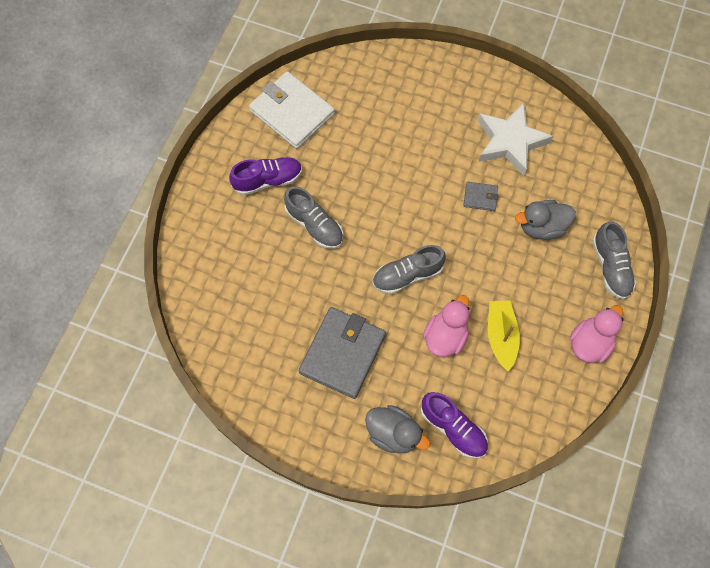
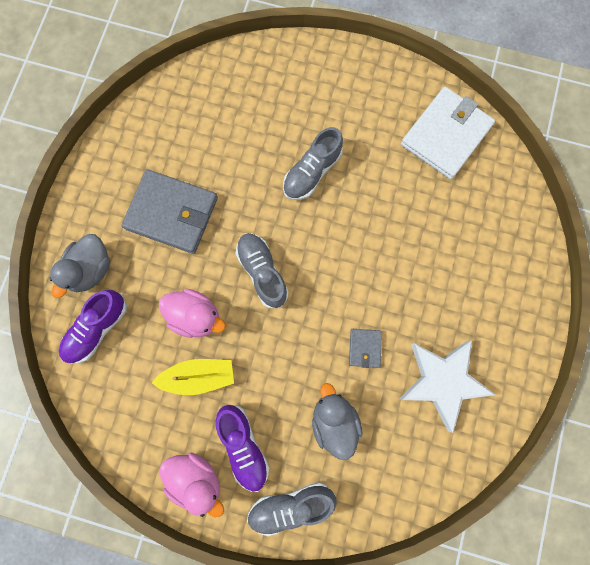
camera: 85 degrees right, 10 degrees up
purple shoe [229,157,302,195] -> purple shoe moved to [216,405,270,492]

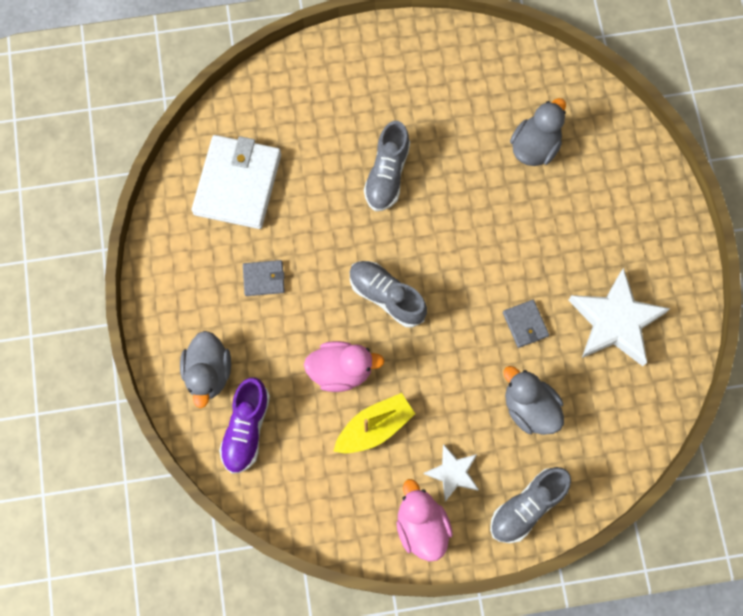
camera: 25 degrees left, 5 degrees down
grey wallet [122,169,218,254] -> grey wallet [243,260,285,296], size x0.46
pink duck [159,453,224,517] -> pink duck turned 120 degrees counterclockwise [397,479,453,561]
purple shoe [216,405,270,492] -> white star [424,444,479,502]
white wallet [401,87,495,179] -> white wallet moved to [192,135,281,229]
none -> grey duck [510,98,566,166]

